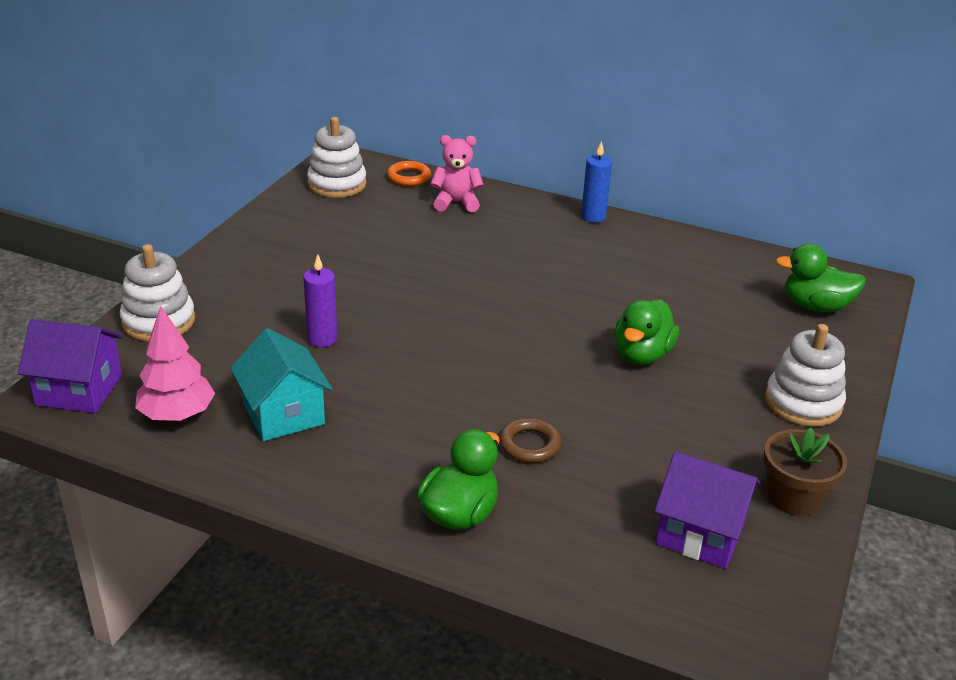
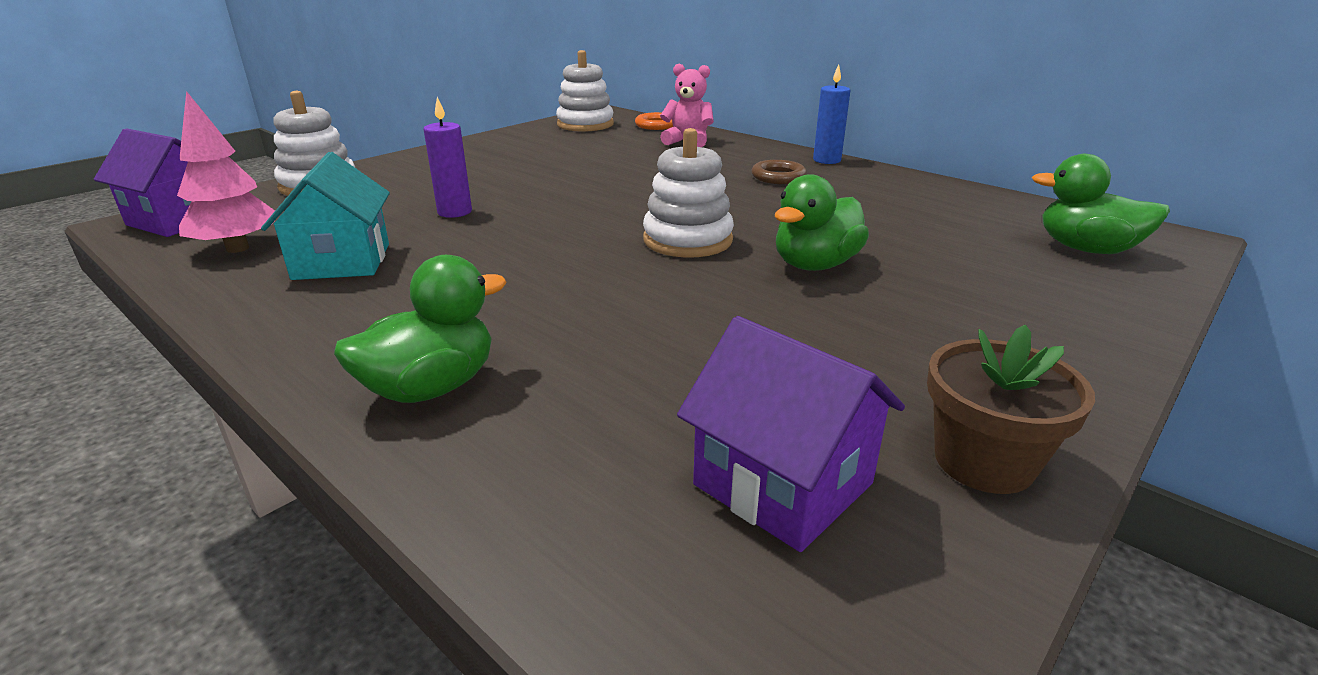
camera: 20 degrees right, 5 degrees down
brown ring [499,418,561,463] -> brown ring moved to [752,160,807,184]
white stacking toy [765,324,846,427] -> white stacking toy moved to [643,128,734,258]

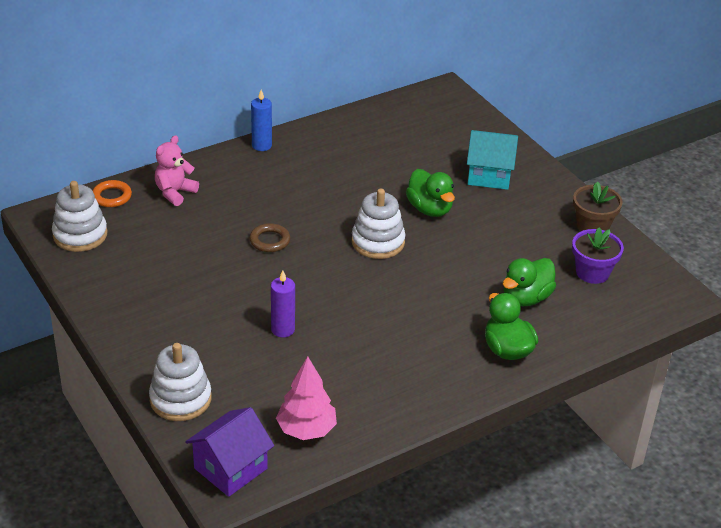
camera: 75 degrees left, 10 degrees up
turquoise house [261,152,390,280] -> turquoise house moved to [467,130,518,190]
purple house [677,316,905,552] -> purple flower pot [572,227,624,284]
brown ring [752,160,807,184] -> brown ring moved to [249,223,290,252]
green duck [1032,154,1170,254] -> green duck moved to [503,258,556,306]

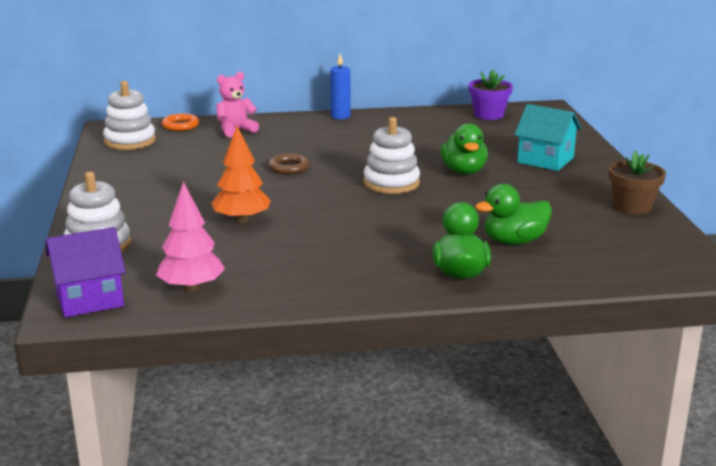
camera: 25 degrees right, 15 degrees down
purple candle [271,271,295,337] -> orange tree [212,126,271,224]
purple flower pot [572,227,624,284] -> purple flower pot moved to [469,69,513,120]

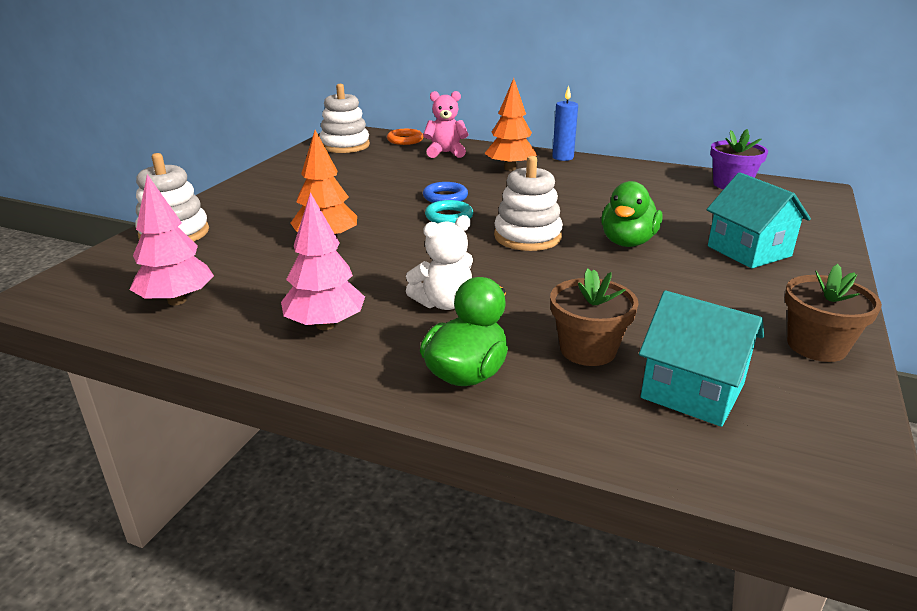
camera: 30 degrees right, 5 degrees up
purple house [46,227,126,317] -> none
brown ring [268,154,310,174] -> blue ring [423,182,468,203]
green duck [475,184,552,245] -> brown flower pot [550,268,638,366]
none -> pink tree [281,192,365,330]
none -> white teddy bear [406,215,473,310]
none -> turquoise ring [425,200,473,223]
none -> orange tree [484,78,537,171]
none -> turquoise house [639,290,764,427]

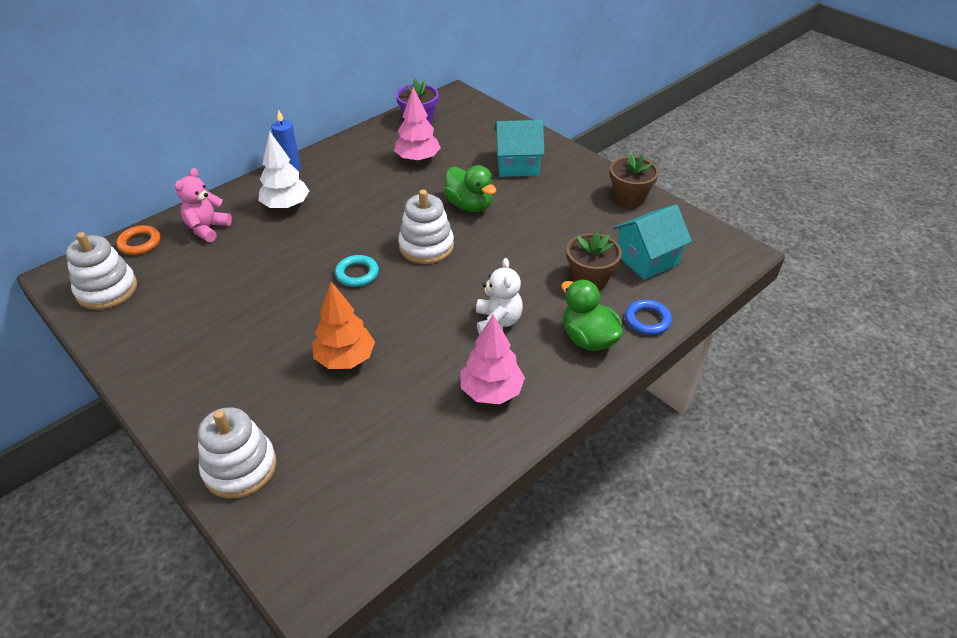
camera: 65 degrees left, 15 degrees up
pink tree [130,174,214,305] -> pink tree moved to [394,87,441,162]
blue ring [423,182,468,203] -> blue ring moved to [625,300,672,335]
orange tree [484,78,537,171] -> white tree [258,131,309,210]

